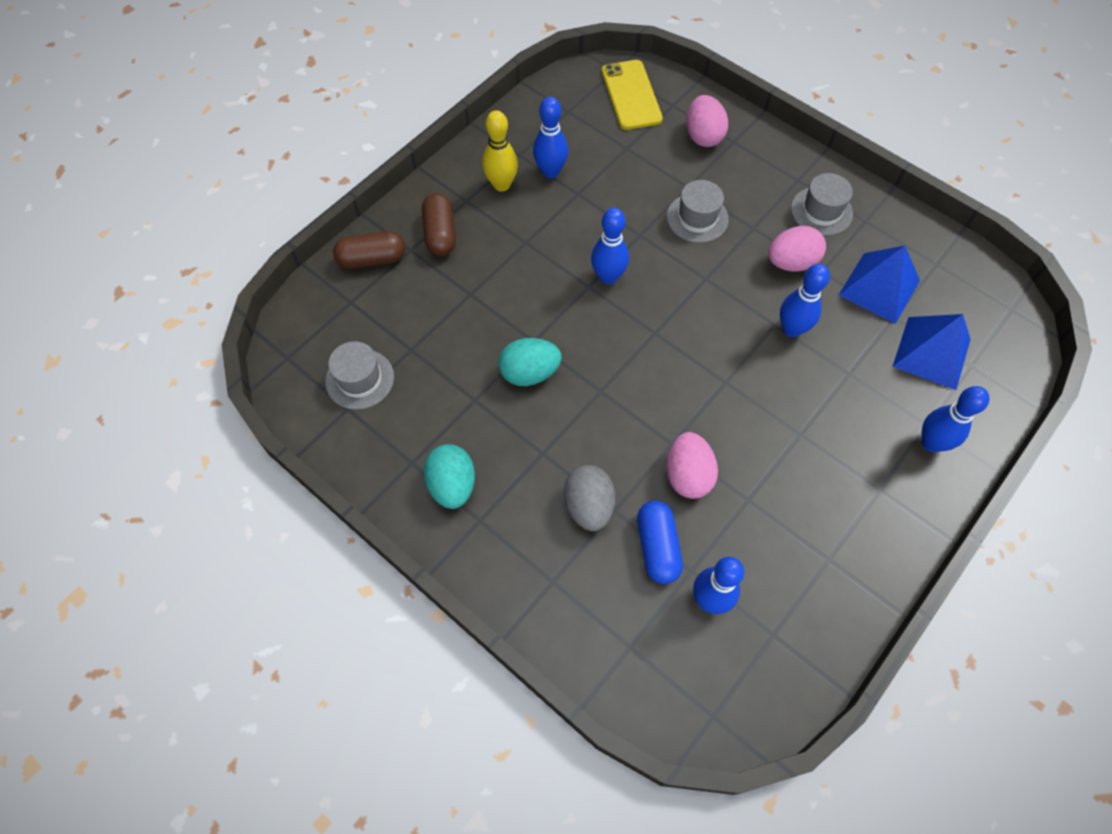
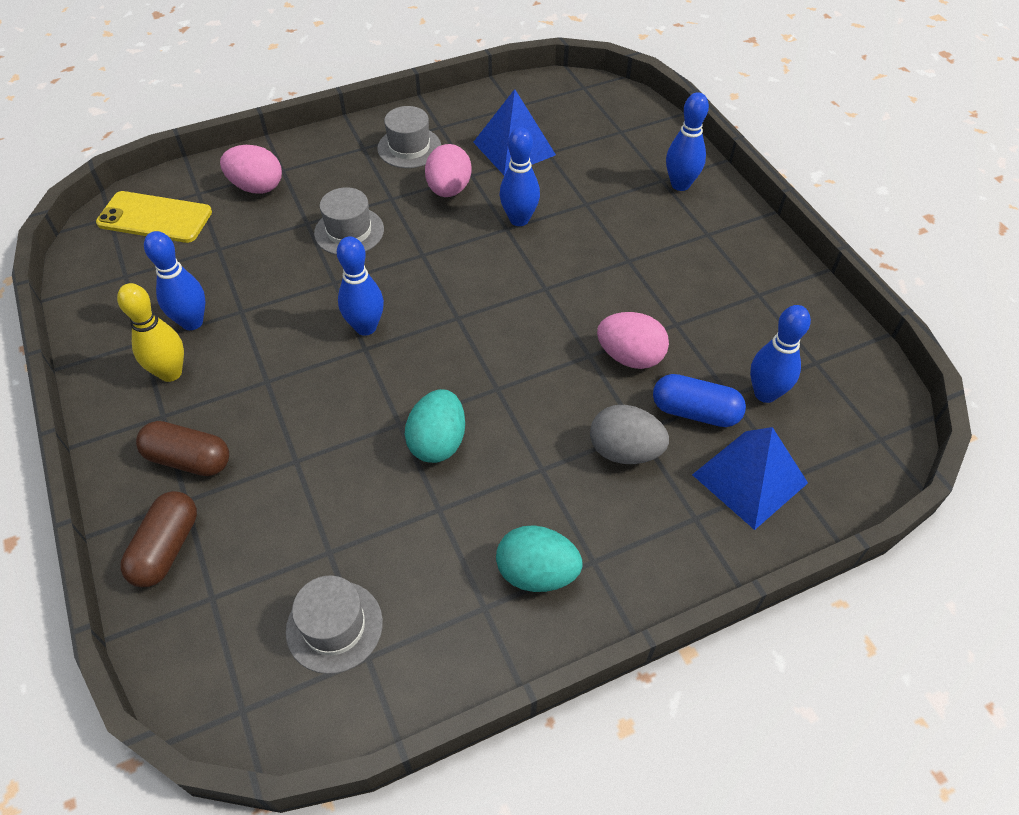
camera: 65 degrees left, 10 degrees down
blue pyramid [892,314,971,390] -> blue pyramid moved to [692,427,808,530]

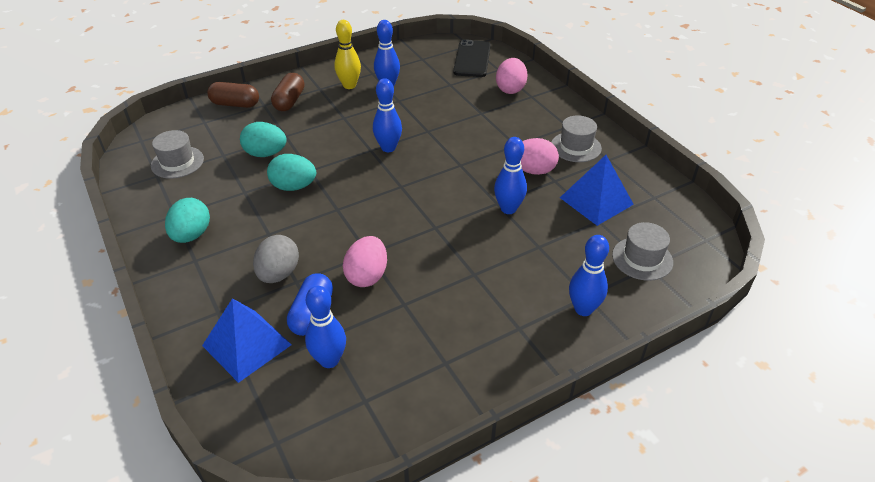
camera: 85 degrees right, 10 degrees down
yellow phone [96,191,212,243] -> black phone [453,39,491,77]
grey hat [314,187,384,255] -> grey hat moved to [612,222,673,281]
none -> turquoise egg [240,122,287,157]

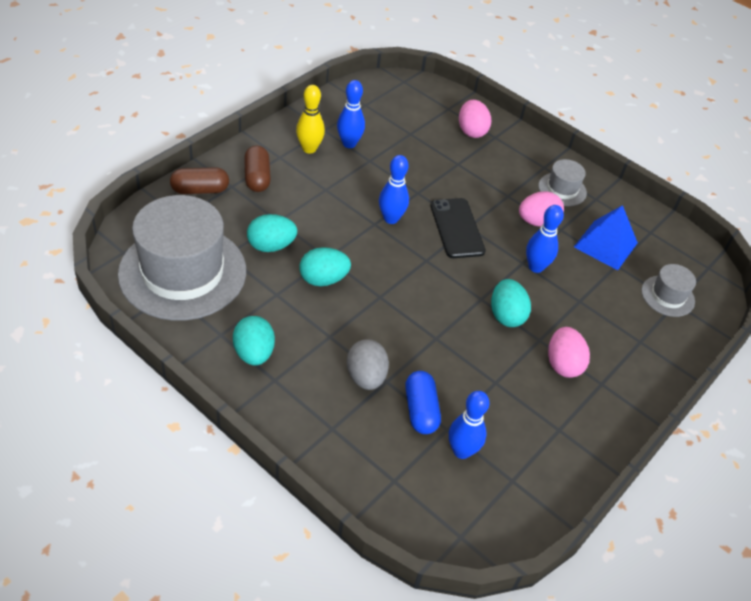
camera: 25 degrees left, 5 degrees up
grey hat [151,130,204,179] -> grey hat [118,195,246,321], size x2.23
blue pyramid [202,298,292,383] -> none
pink egg [343,236,387,287] -> pink egg moved to [548,327,590,378]
black phone [453,39,491,77] -> black phone moved to [430,198,486,258]
blue bowling pin [569,235,609,316] -> none
none -> turquoise egg [491,279,531,327]

